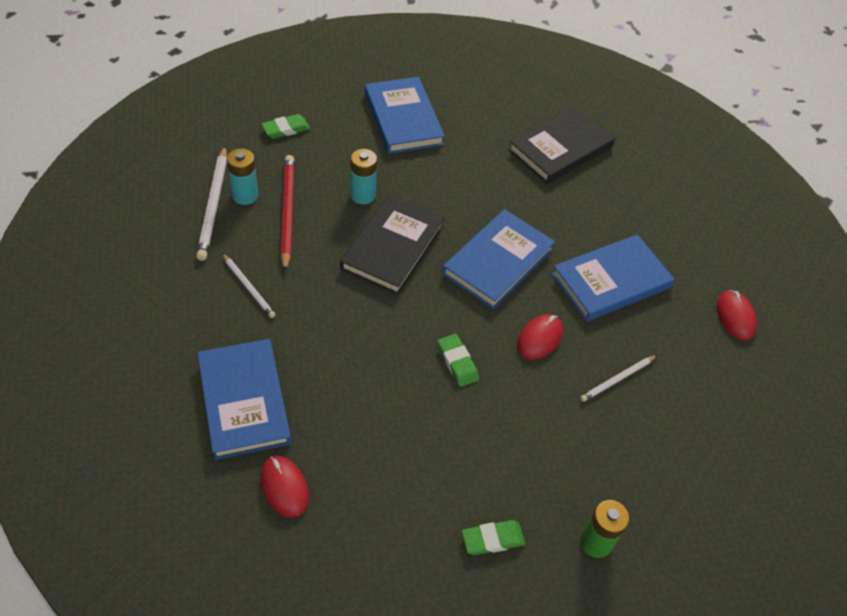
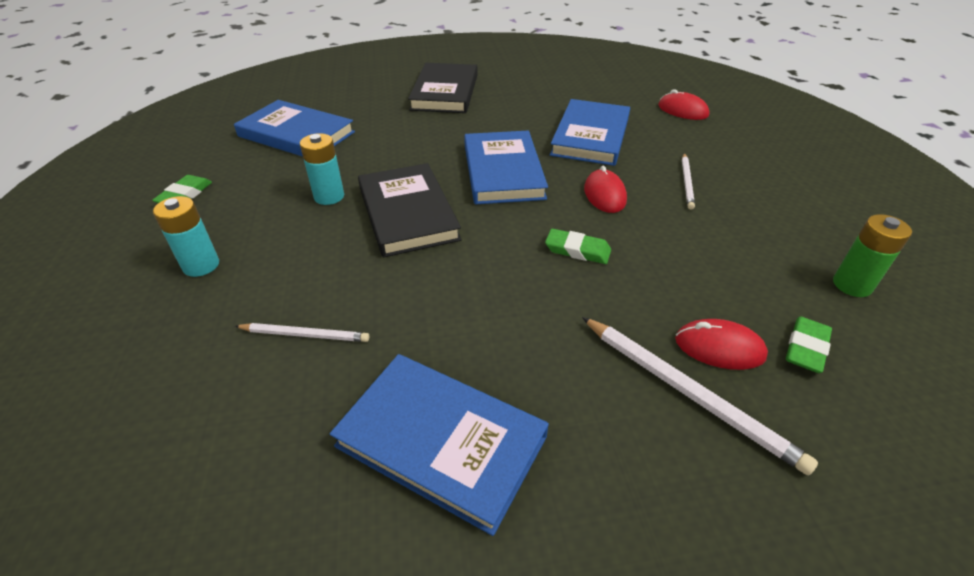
camera: 40 degrees left, 10 degrees down
white pencil [196,146,227,261] -> white pencil moved to [582,317,818,475]
red mouse [260,456,309,518] -> red mouse moved to [675,319,768,370]
red pencil [281,155,295,272] -> none

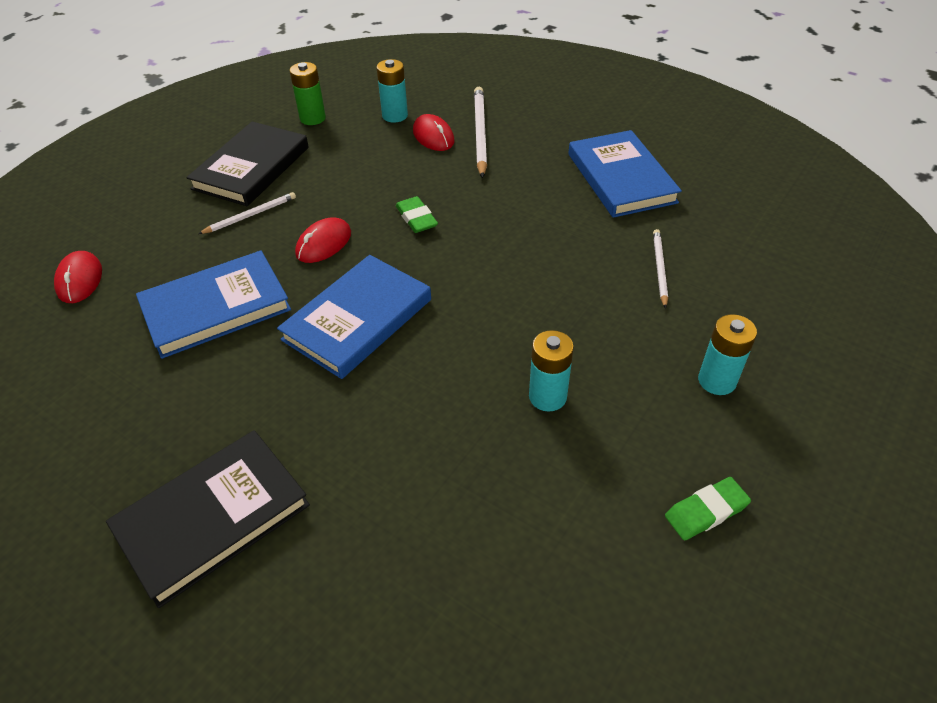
camera: 135 degrees left, 5 degrees up
blue book [234,100,355,157] -> none
white pencil [235,323,369,342] -> white pencil turned 45 degrees clockwise [653,229,668,309]
black book [358,163,461,257] -> black book moved to [186,121,309,206]
green eraser [786,317,832,373] -> turquoise battery [376,59,408,123]

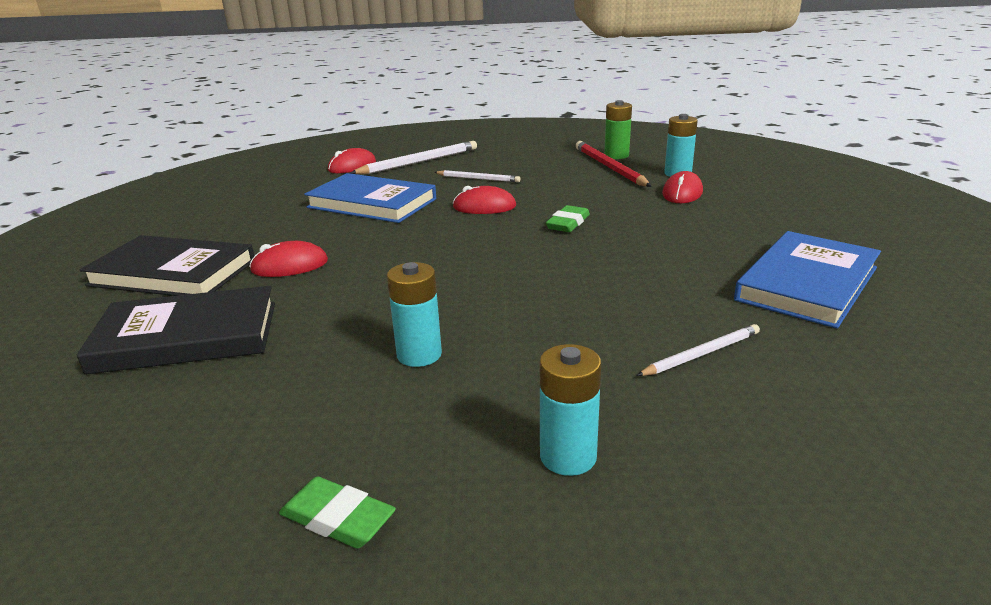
camera: 55 degrees right, 20 degrees down
black book [186,121,309,206] -> black book moved to [77,286,275,375]
blue book [277,255,431,379] -> none
white pencil [474,87,487,178] -> white pencil moved to [350,141,477,174]
none -> red mouse [249,241,328,277]
none -> red pencil [576,141,652,187]

